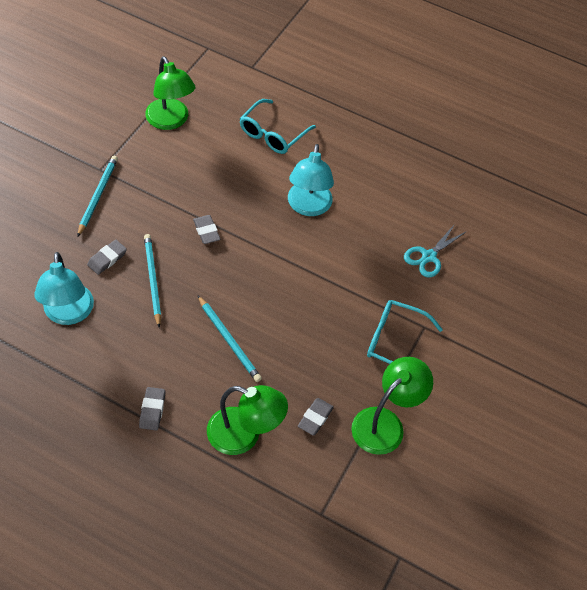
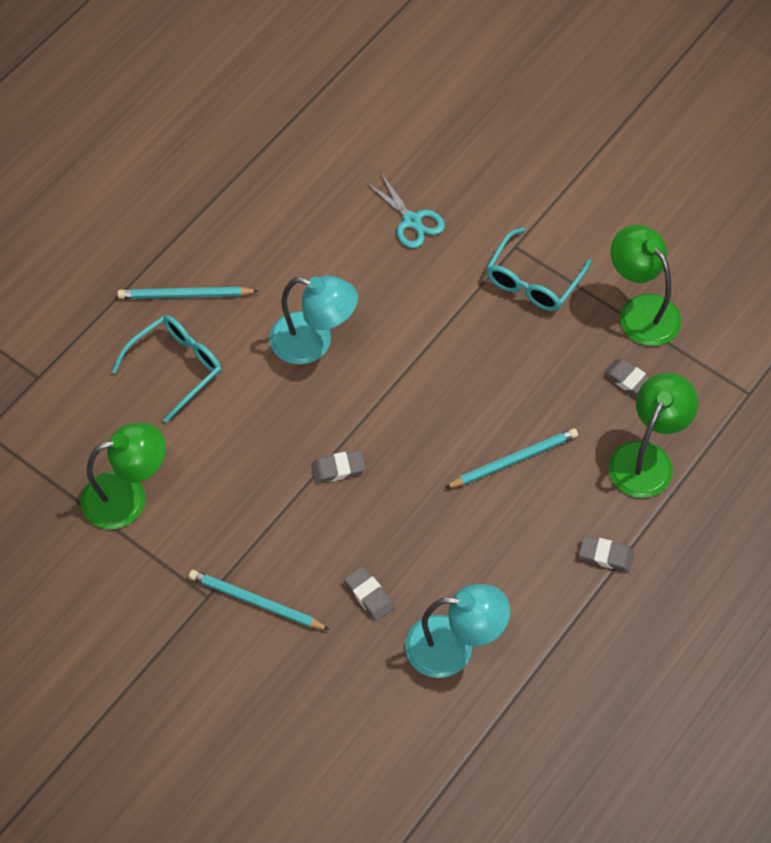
camera: 75 degrees left, 5 degrees up
turquoise pencil [144,234,161,328] -> turquoise pencil moved to [117,287,258,299]
turquoise glasses [240,99,316,154] -> turquoise glasses turned 90 degrees counterclockwise [112,315,222,423]

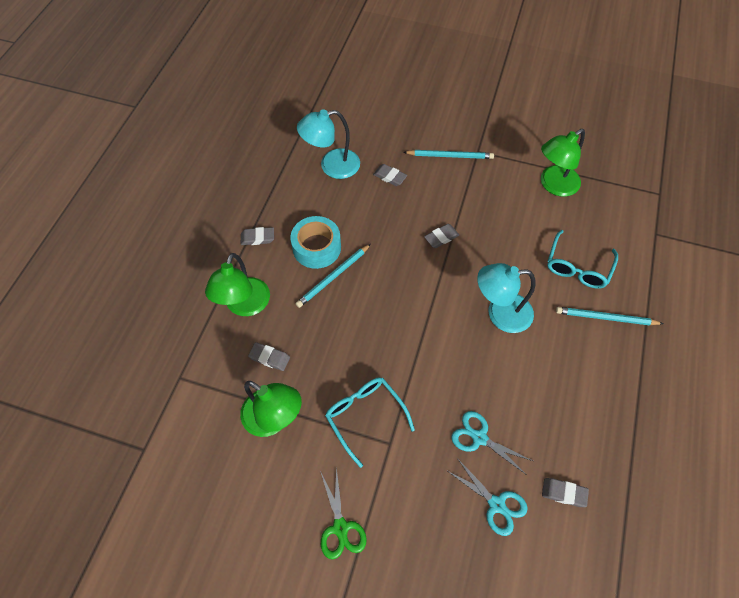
camera: 160 degrees right, 0 degrees up
turquoise pencil [117,287,258,299] -> turquoise pencil turned 150 degrees counterclockwise [556,307,664,326]
turquoise glasses [486,227,591,311] -> turquoise glasses turned 45 degrees counterclockwise [325,377,415,468]
none -> turquoise tape [290,216,341,269]
none -> green scissors [320,467,367,560]
none -> turquoise scissors [446,458,528,536]
none -> grey eraser [542,478,589,507]

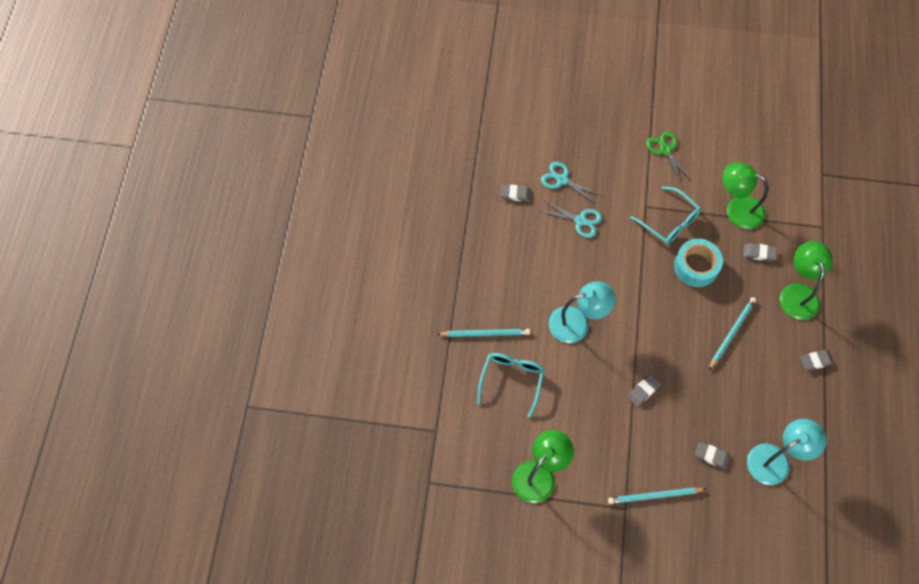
camera: 170 degrees right, 5 degrees up
turquoise tape [290,216,341,269] -> turquoise tape moved to [674,239,723,287]

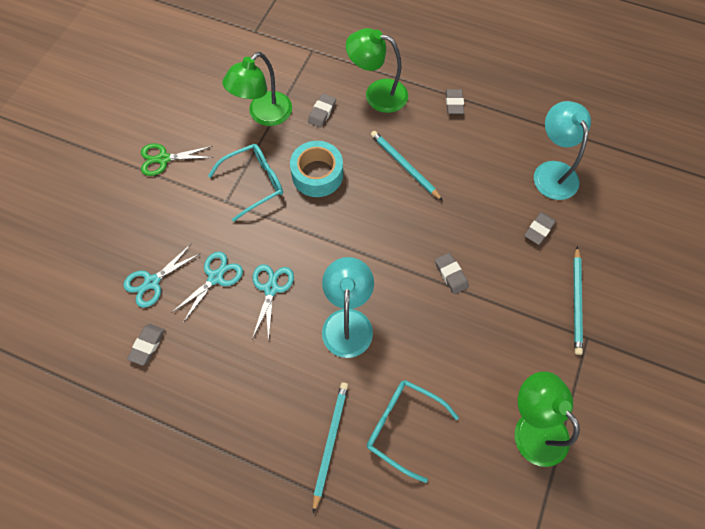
camera: 75 degrees left, 0 degrees up
none -> turquoise scissors [252,264,294,342]

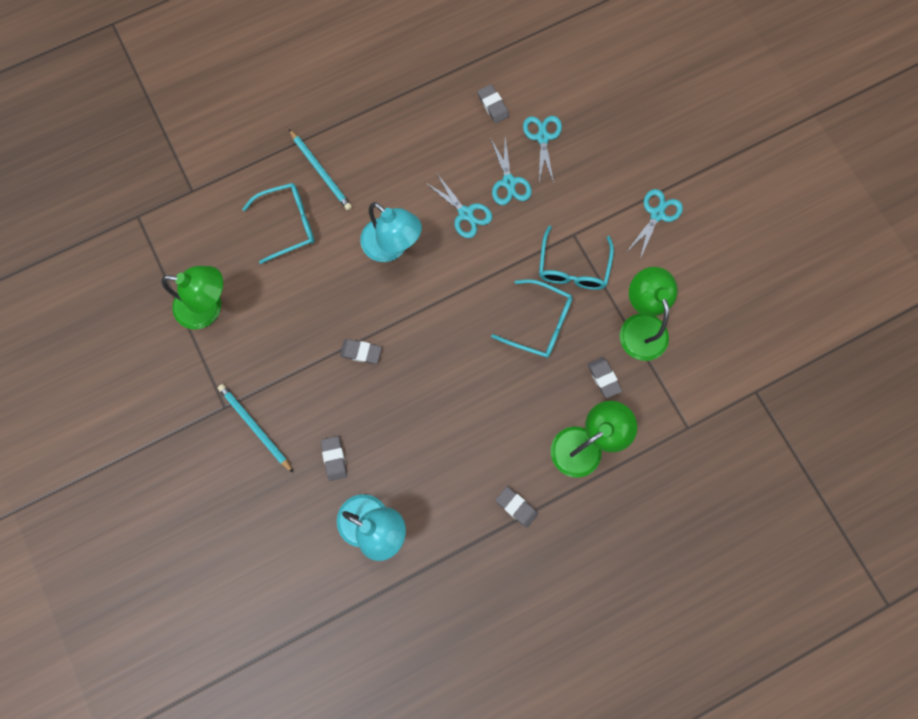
camera: 130 degrees right, 10 degrees up
green scissors [141,143,213,176] -> turquoise scissors [628,189,683,259]
turquoise tape [290,141,343,197] -> turquoise glasses [491,279,573,358]
turquoise pencil [371,131,443,201] -> none

